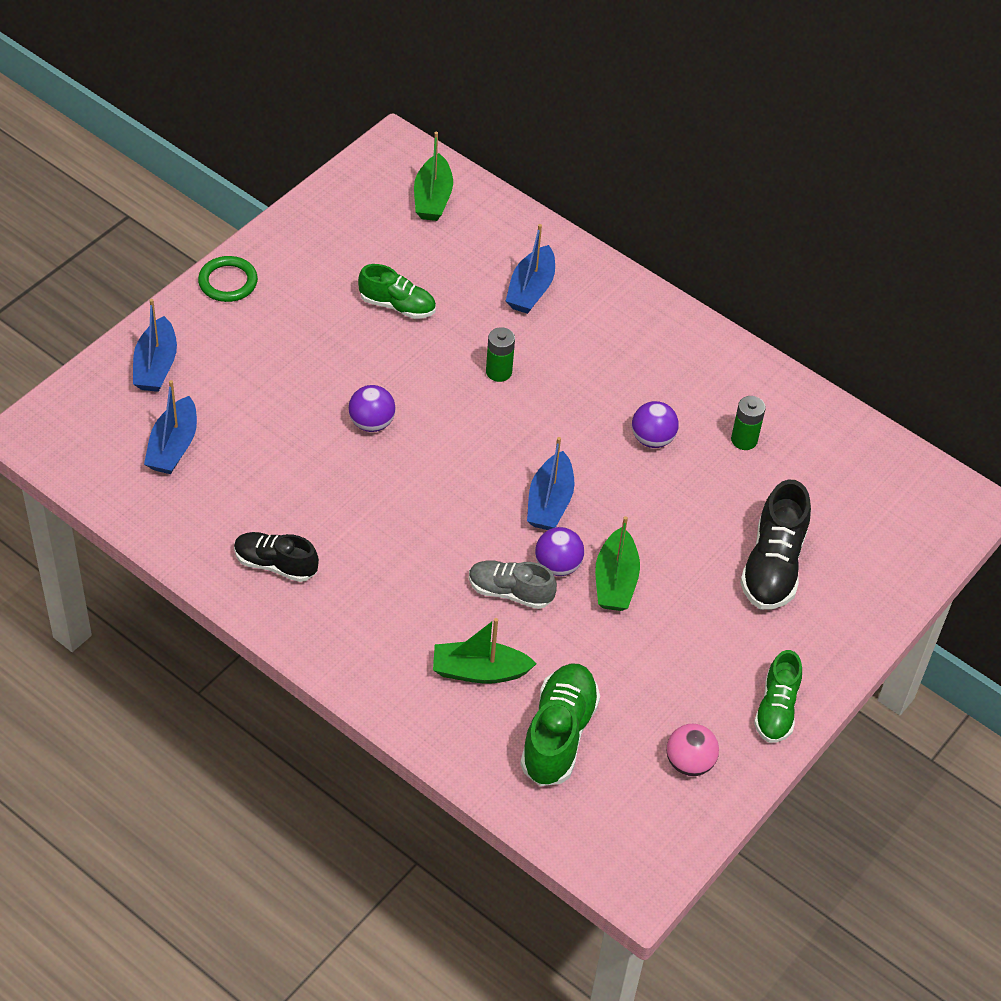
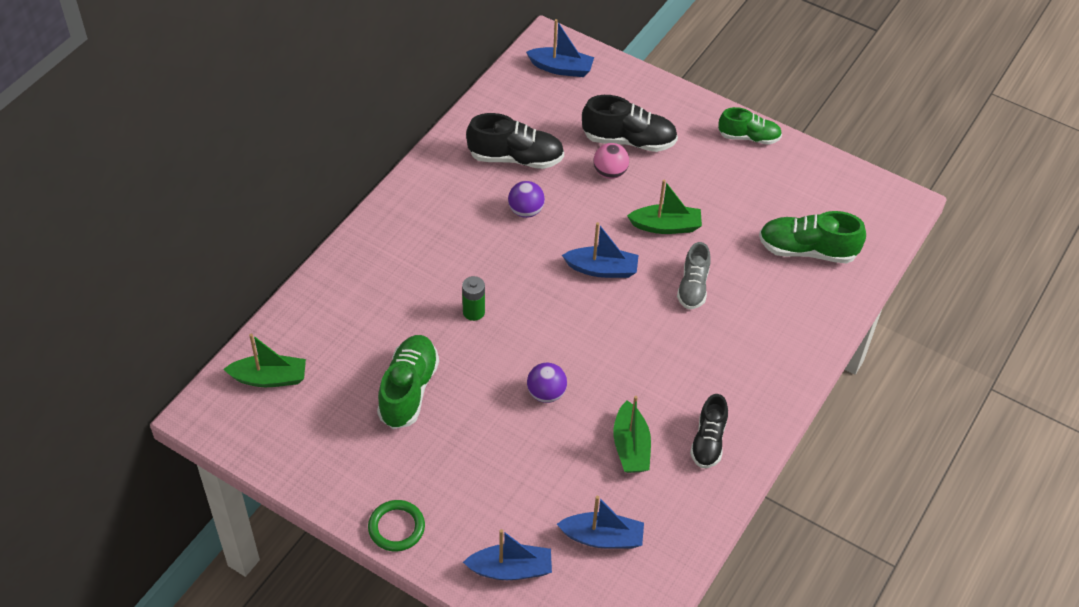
camera: 95 degrees left, 0 degrees up
green shoe [358,264,436,319] -> green shoe [377,335,439,429], size x1.50
green boat [433,618,537,684] -> green boat moved to [613,396,651,473]
blue boat [506,224,555,314] -> blue boat moved to [526,19,594,77]
purple ball [535,527,584,576] -> none
pink ball [667,723,719,776] -> pink ball moved to [594,143,629,179]
green battery [731,396,766,450] -> black shoe [466,113,564,169]

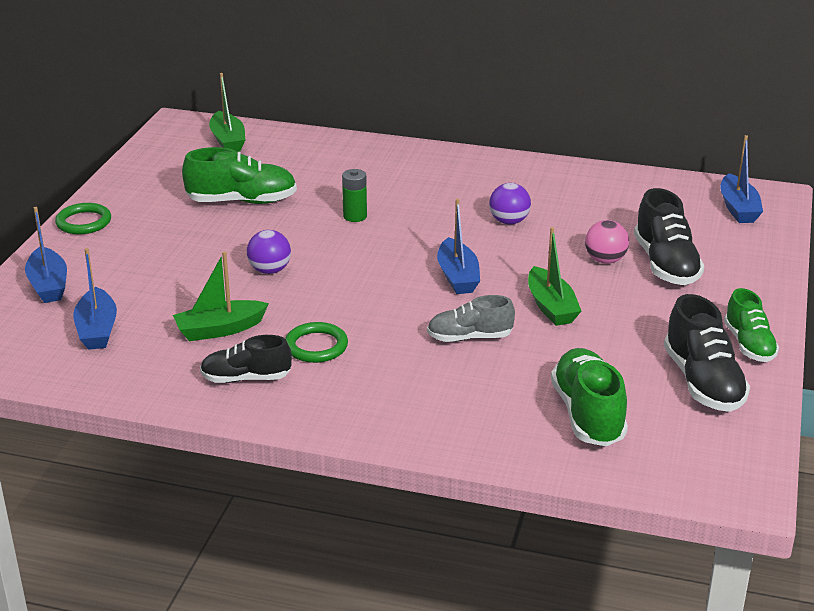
camera: 75 degrees right, 20 degrees down
black shoe [466,113,564,169] -> black shoe moved to [664,294,750,412]
none -> green ring [285,322,348,363]

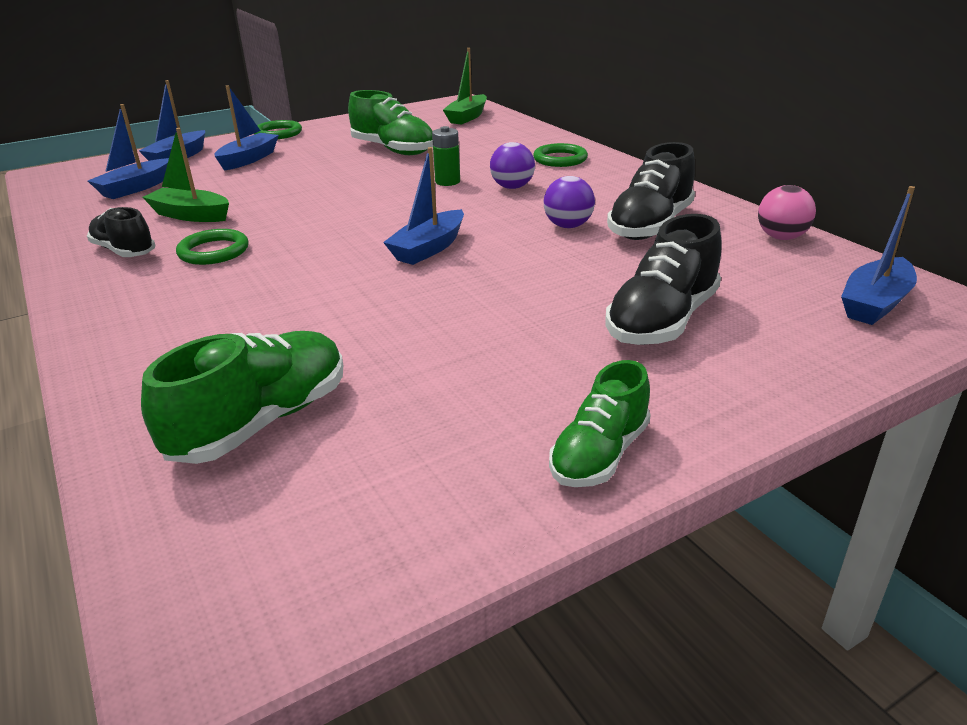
camera: 45 degrees right, 0 degrees up
purple ball [247,230,291,274] -> purple ball moved to [490,142,535,189]
grey shoe [427,295,515,342] -> none
green boat [528,227,581,326] -> none
pink ball [585,220,629,264] -> pink ball moved to [758,185,816,240]
black shoe [664,294,750,412] -> black shoe moved to [607,142,695,240]
none -> blue boat [214,85,279,171]
none -> green ring [533,143,588,167]

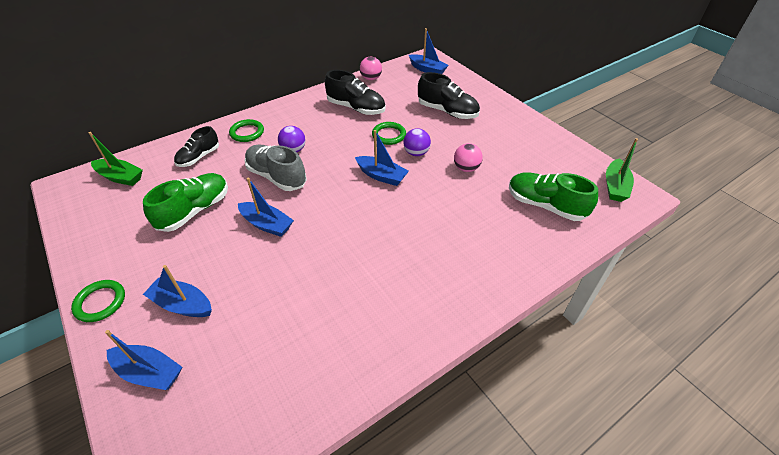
camera: 95 degrees left, 15 degrees up
black shoe [87,207,156,257] -> black shoe moved to [174,126,219,167]
blue boat [88,104,169,199] -> blue boat moved to [238,178,294,237]
green boat [142,128,229,222] -> green boat moved to [606,138,638,202]
green ring [176,229,249,265] -> green ring moved to [372,122,406,145]
green battery [432,126,460,186] -> grey shoe [245,145,307,191]
purple ball [543,176,595,228] -> purple ball moved to [403,128,431,156]
green shoe [549,360,651,487] -> none
none -> pink ball [454,143,483,172]

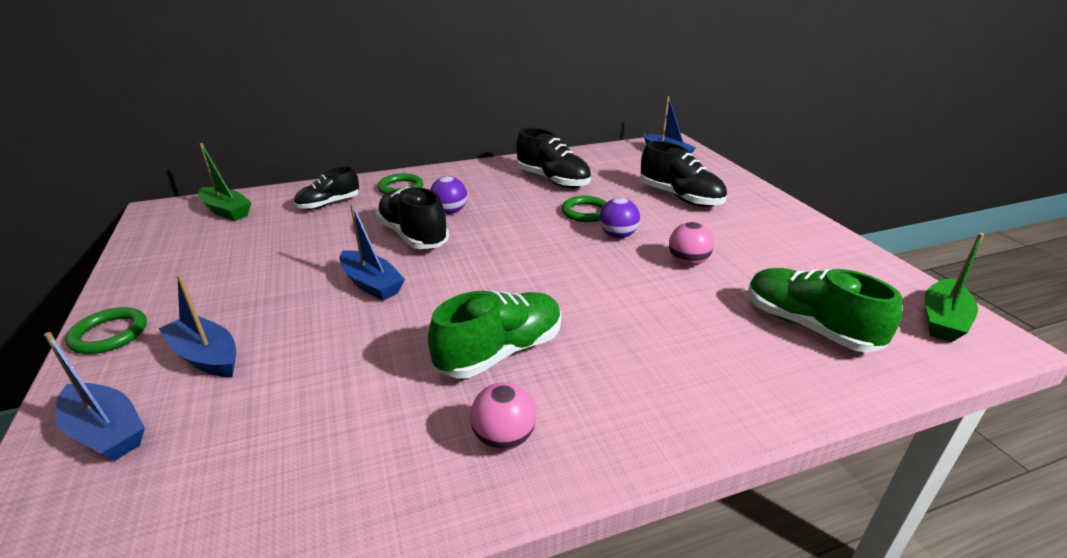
camera: 15 degrees right, 15 degrees down
green shoe [143,173,228,232] -> green shoe moved to [428,291,562,378]
grey shoe [245,145,307,191] -> black shoe [376,187,449,249]
blue boat [355,130,409,186] -> none
pink ball [360,57,382,80] -> pink ball moved to [470,383,536,450]

